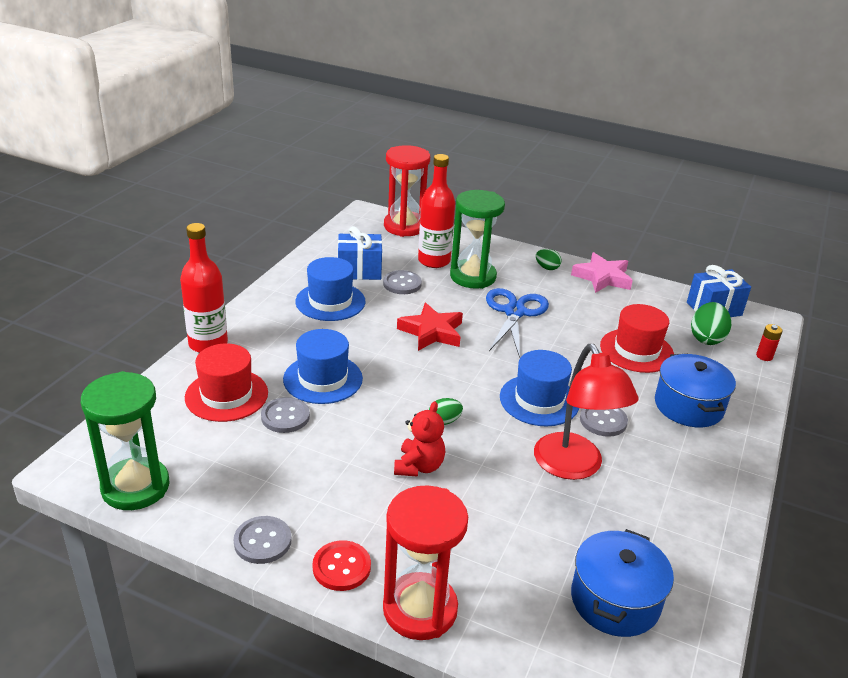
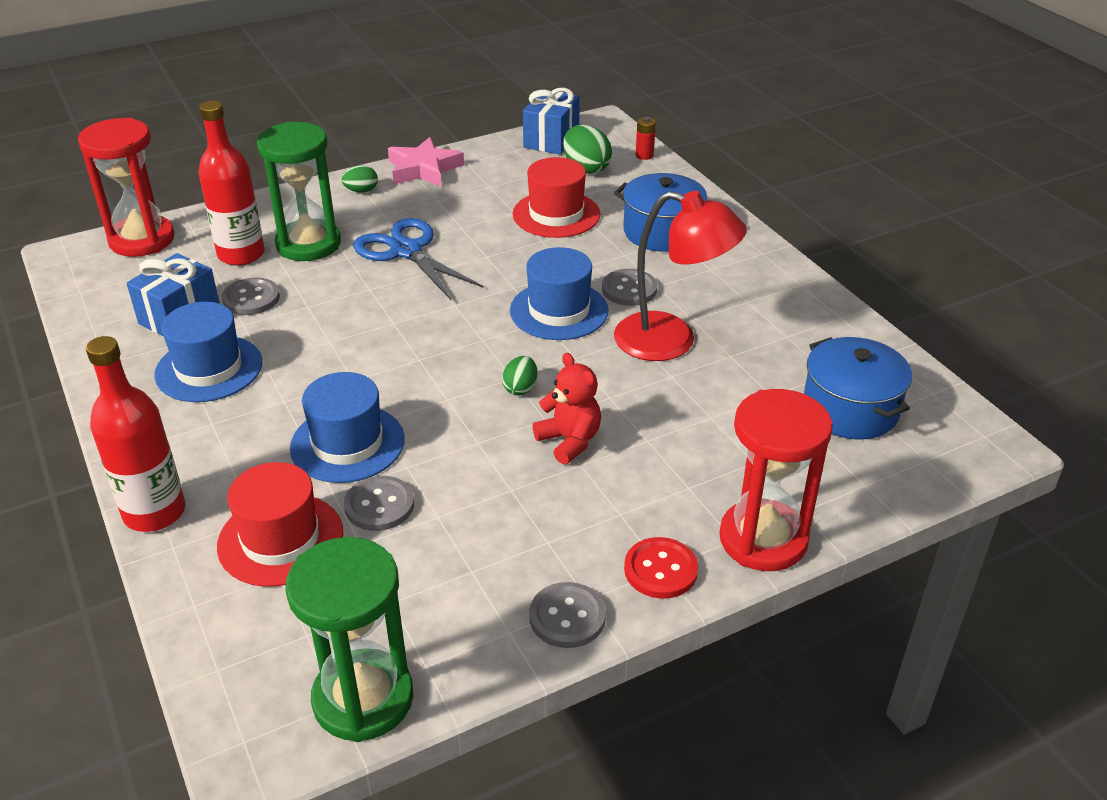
camera: 50 degrees left, 5 degrees up
red star [397,303,463,351] -> none

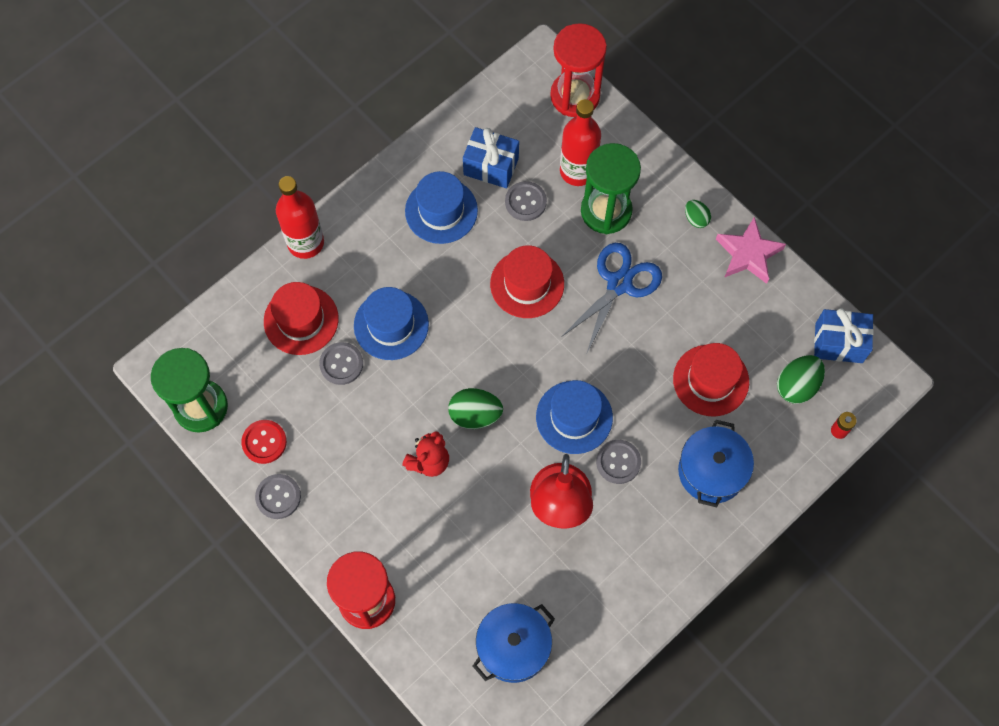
camera: 75 degrees right, 30 degrees up
green egg [502,356,537,395] -> green egg [448,388,503,429], size x1.68
red button [624,537,698,599] -> red button moved to [241,420,287,464]
none -> red hat [490,245,564,318]

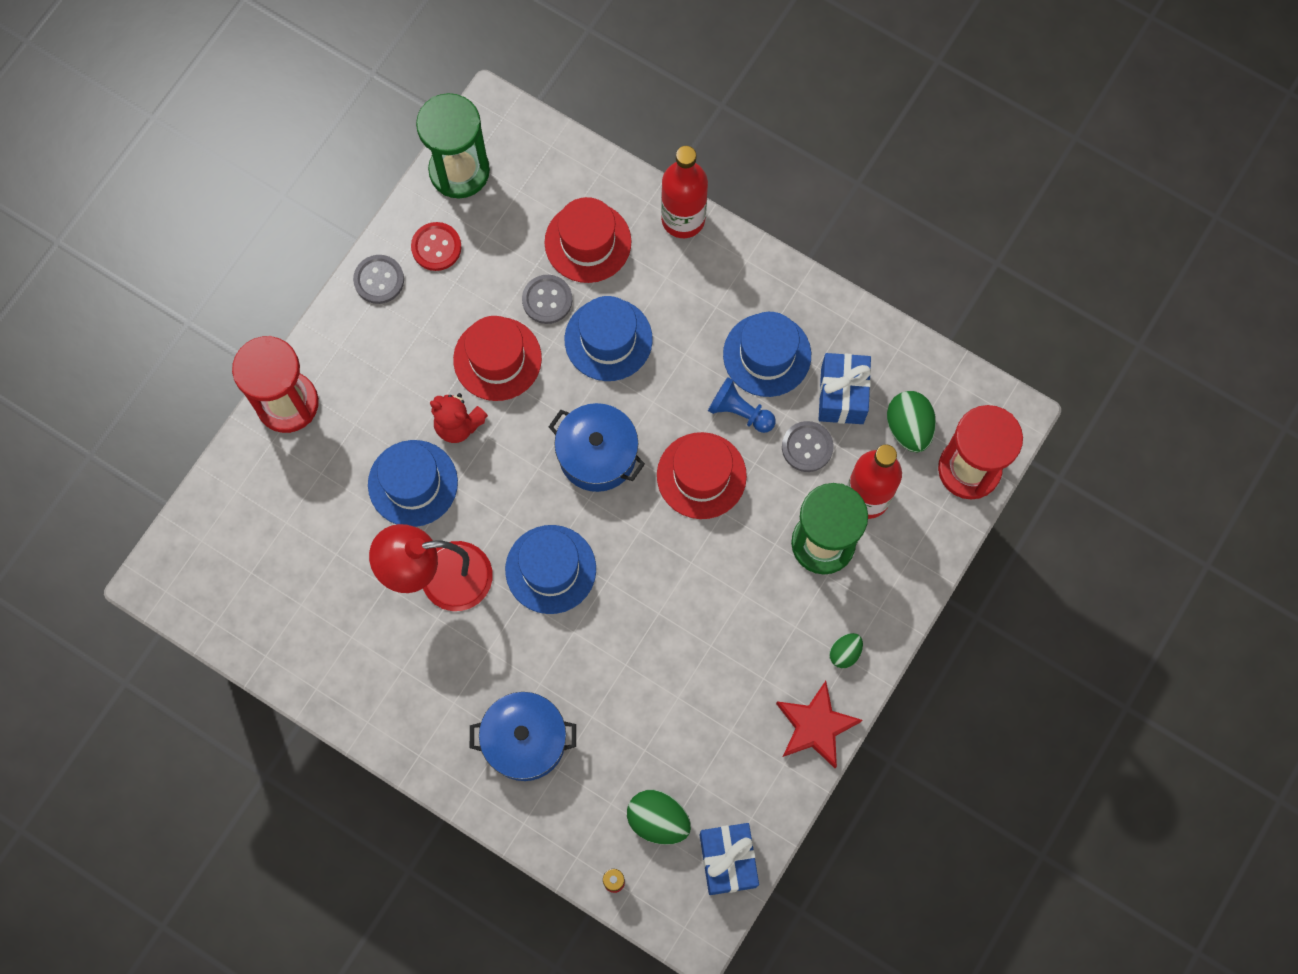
camera: 75 degrees right, 5 degrees up
green egg [448,388,503,429] -> green egg moved to [887,391,936,452]
blue pot [473,603,555,683] -> blue pot moved to [549,403,645,492]
blue scissors [560,243,662,355] -> none
grey button [596,440,641,484] -> none
red hat [673,343,749,416] -> red hat moved to [453,316,542,401]
pink star [716,217,786,284] -> red star [776,681,862,768]
none -> blue hat [368,440,458,527]
none -> blue pawn [708,377,776,433]

